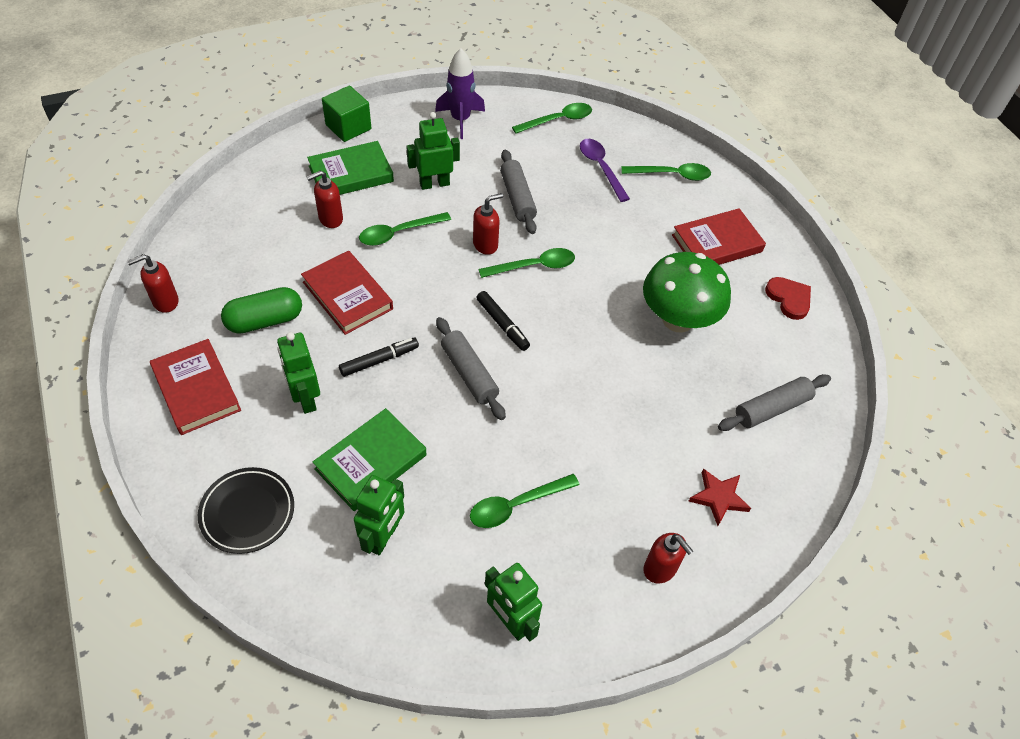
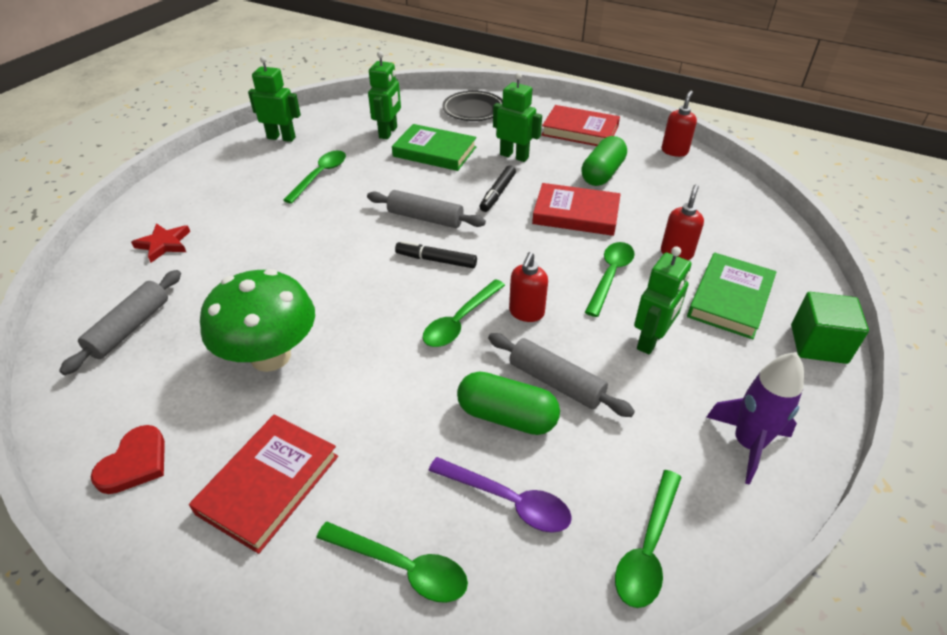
camera: 145 degrees right, 10 degrees down
green book [313,408,426,511] -> green book turned 75 degrees counterclockwise [392,124,476,171]
green robot [354,475,404,555] -> green robot turned 150 degrees counterclockwise [368,51,401,139]
green spoon [621,163,711,181] -> green spoon turned 120 degrees counterclockwise [316,522,468,603]
red soap dispenser [643,533,693,583] -> none
red heart [765,277,811,320] -> red heart turned 90 degrees counterclockwise [91,425,165,494]
none -> green capsule [457,371,560,435]

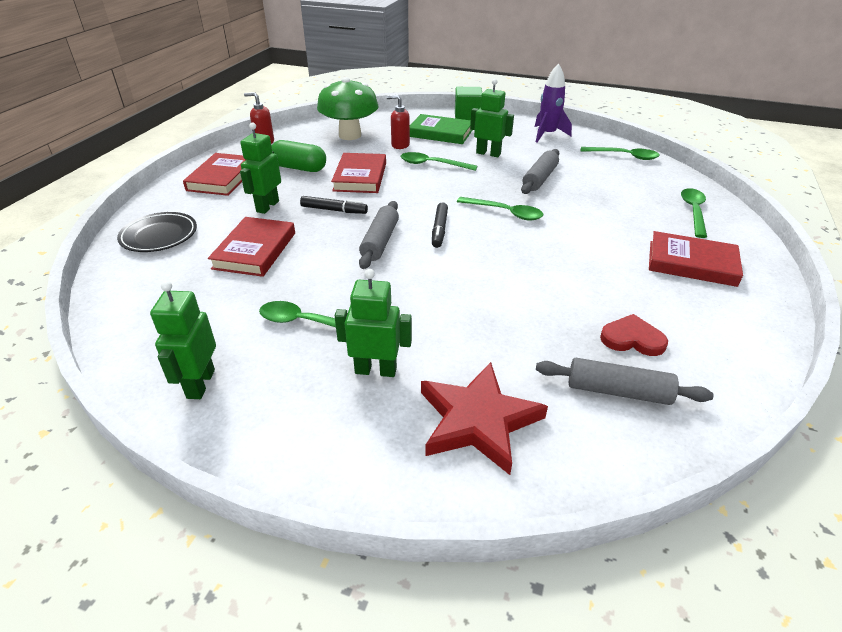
camera: 100 degrees left, 5 degrees down
red heart [91,425,165,494] -> red heart moved to [600,314,668,356]
red star [131,223,190,263] -> red star [421,362,548,475], size x1.78
green mushroom [200,269,315,372] -> green mushroom moved to [317,77,379,140]
green robot [368,51,401,139] -> green robot moved to [334,269,412,377]
green book [392,124,476,171] -> red book [208,217,295,277]
purple spoon [428,457,572,533] -> none
green capsule [457,371,560,435] -> none
red soap dispenser [509,252,548,322] -> none

